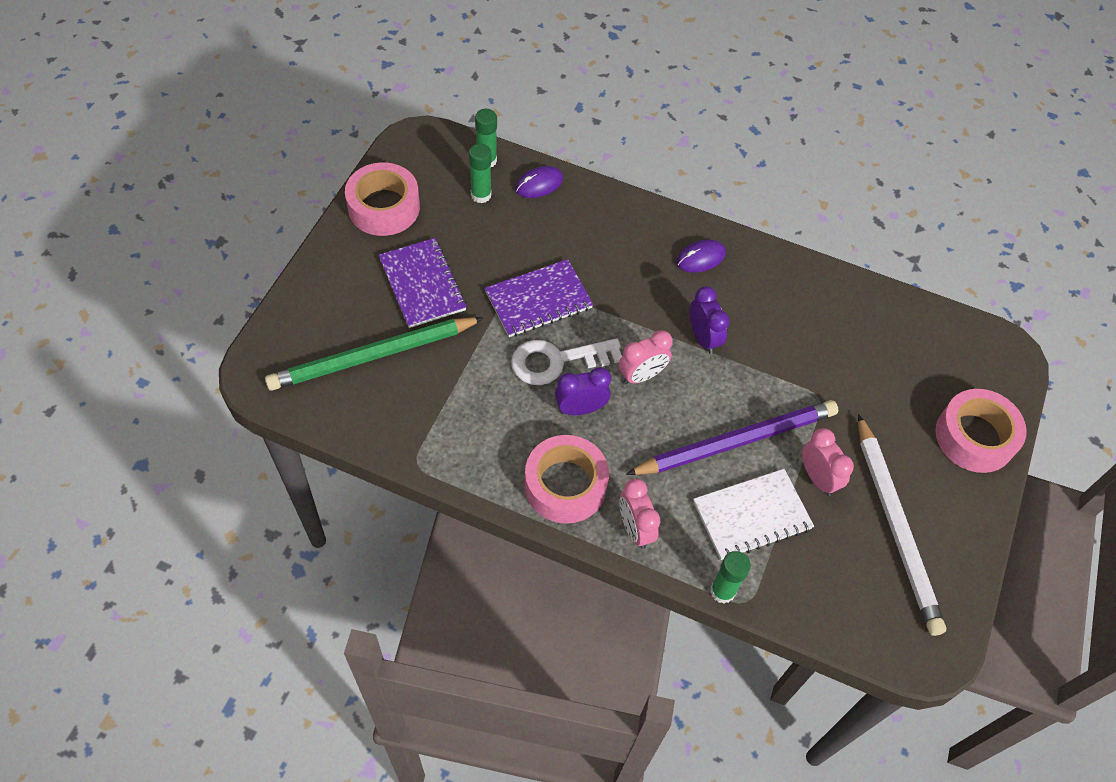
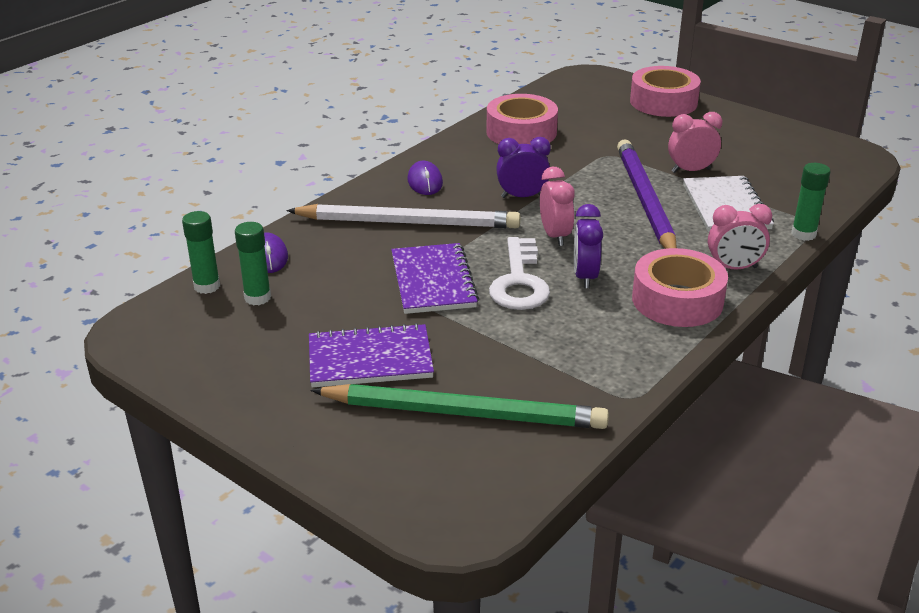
camera: 70 degrees left, 25 degrees down
green pencil [265,317,484,391] -> green pencil turned 75 degrees counterclockwise [310,384,609,429]
pink tape [345,162,420,236] -> pink tape moved to [486,94,558,145]
white pencil [858,414,946,636] -> white pencil moved to [286,204,520,228]

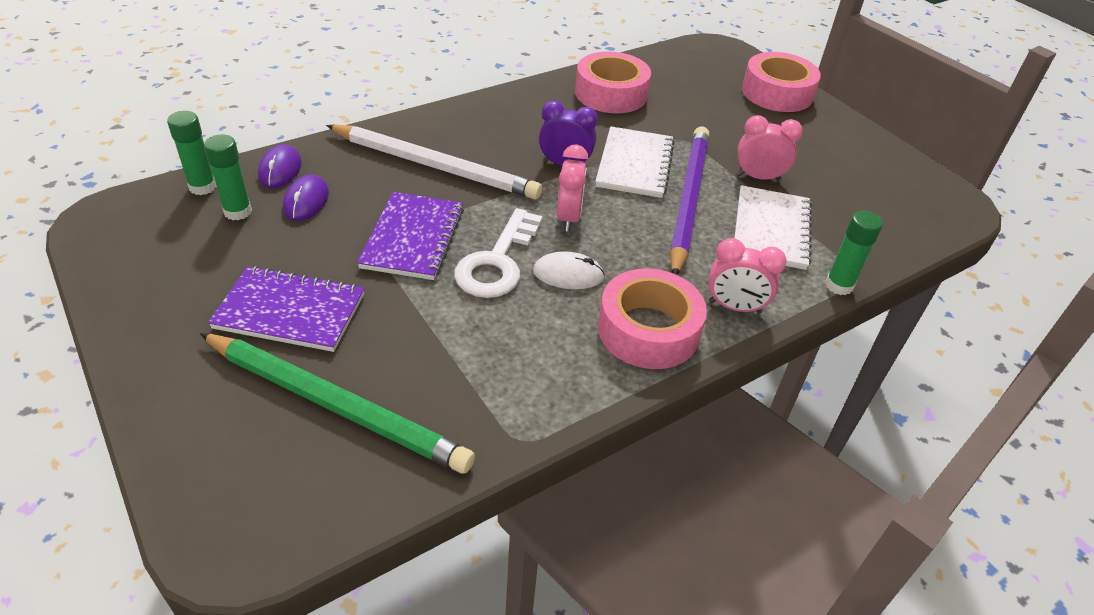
camera: 15 degrees right, 10 degrees up
purple mouse [407,161,443,195] -> purple mouse moved to [283,175,329,221]
purple clock [574,204,603,288] -> white mouse [533,251,605,289]
none -> white notebook [595,126,675,198]

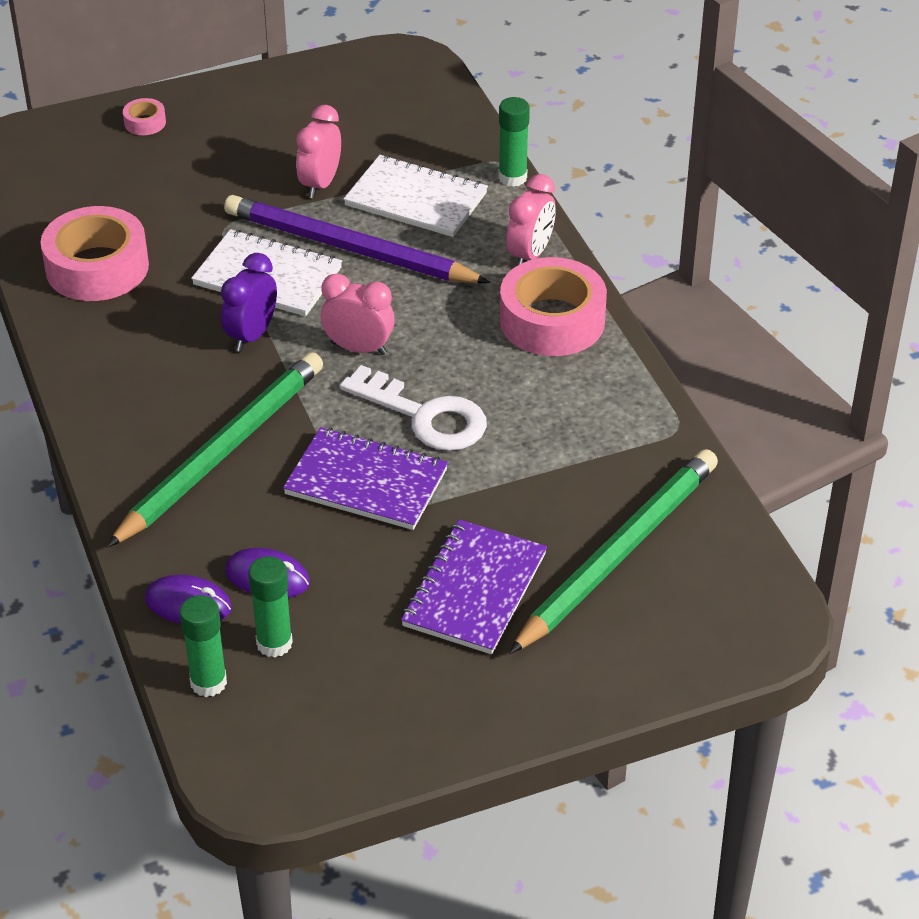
camera: 75 degrees left, 0 degrees up
white pencil [326,124,542,199] -> green pencil [106,352,323,548]
white mouse [533,251,605,289] -> none
pink tape [742,52,821,112] -> pink tape [123,98,166,135], size x0.44

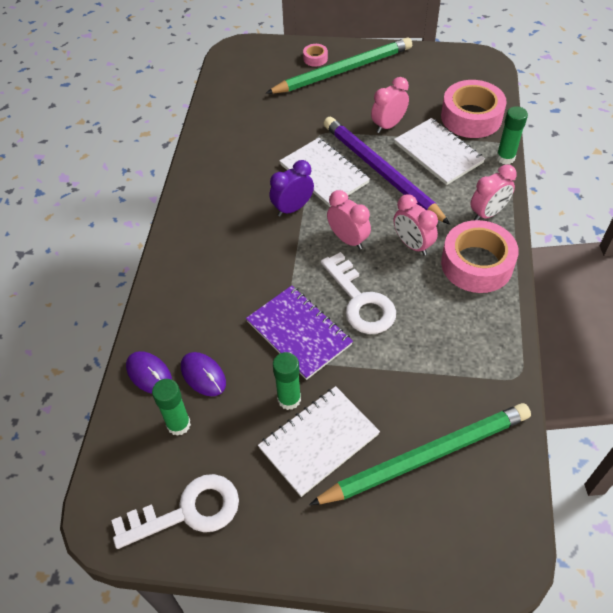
camera: 30 degrees right, 10 degrees up
pink tape [41,206,149,301] -> pink tape moved to [441,80,507,138]
green pencil [106,352,323,548] -> green pencil moved to [266,37,412,94]
green glue stick [180,595,227,697] -> green glue stick moved to [273,352,301,410]
purple notebook [401,519,547,654] -> white notebook [258,386,380,497]
none -> white key [111,474,239,549]
none -> pink clock [394,194,438,256]

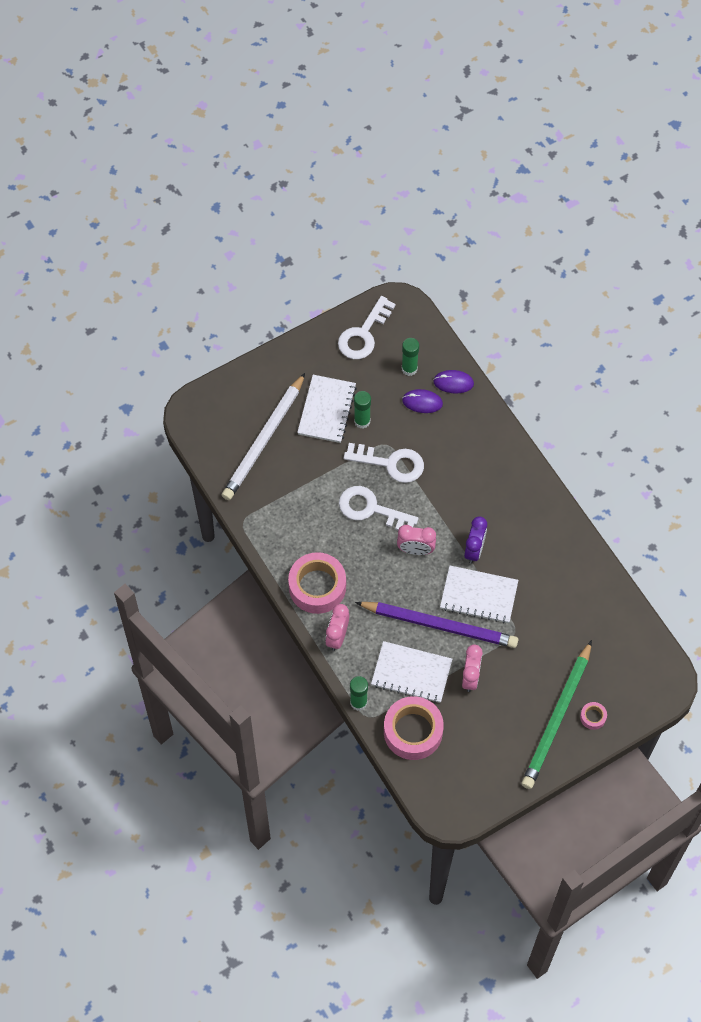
camera: 140 degrees right, 10 degrees up
purple notebook [246,286,353,380] -> white key [344,443,424,483]
green pencil [309,403,531,505] -> white pencil [222,373,305,500]
pink clock [394,194,438,256] -> none

